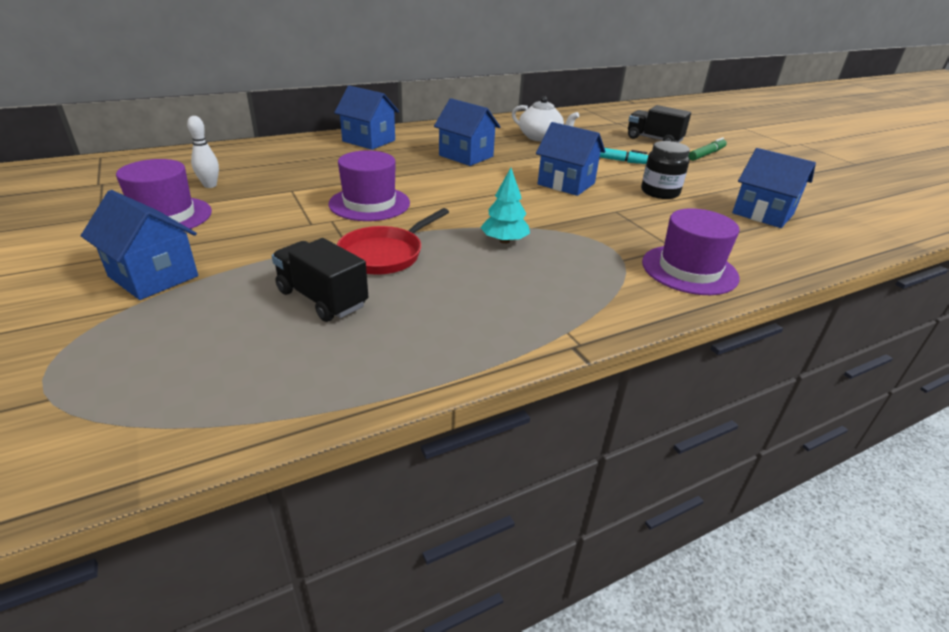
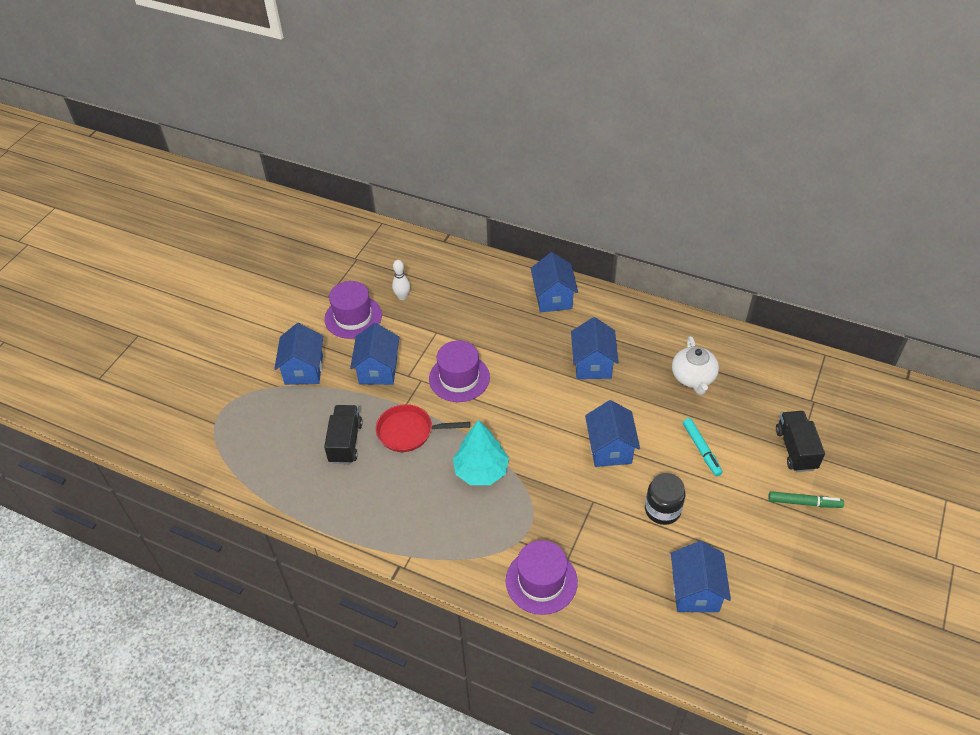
camera: 55 degrees right, 15 degrees up
turquoise tree [480,168,530,244] -> turquoise tree [453,420,509,485], size x1.52
none -> blue house [350,323,399,385]

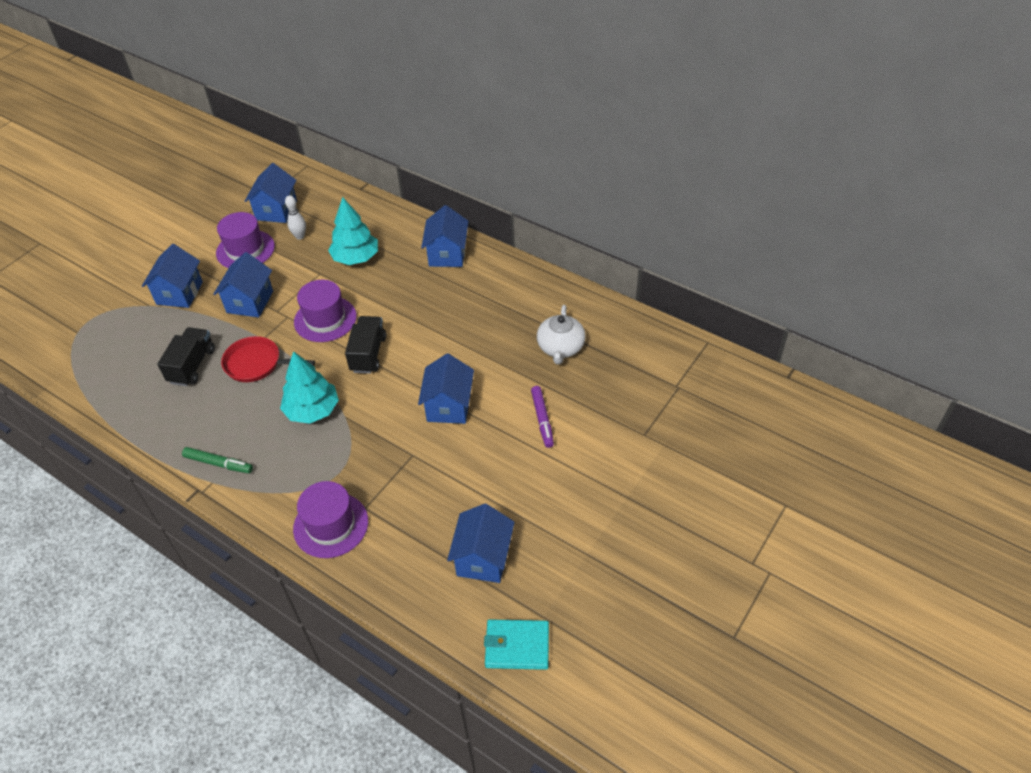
camera: 10 degrees right, 0 degrees up
blue house [571,317,619,379] -> blue house moved to [245,163,297,223]
black jar [645,473,685,525] -> none
turquoise marker [683,418,723,476] -> purple marker [531,386,554,448]
green marker [768,491,844,508] -> green marker moved to [182,447,253,473]
black truck [776,411,825,472] -> black truck moved to [345,316,386,374]
none -> turquoise tree [328,197,378,265]
none -> turquoise wallet [484,619,549,670]

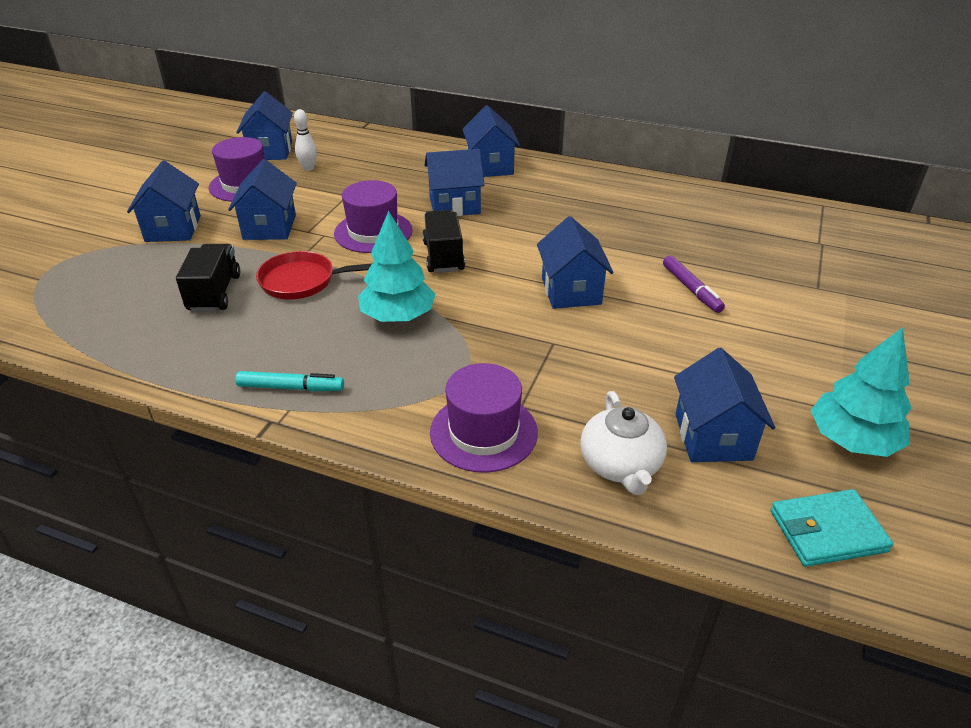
camera: 15 degrees left, 10 degrees down
green marker [182,447,253,473] -> turquoise marker [235,371,344,391]
turquoise tree [328,197,378,265] -> turquoise tree moved to [811,327,912,457]
white teapot [537,305,586,365] -> white teapot moved to [580,391,667,495]
none -> blue house [424,149,485,216]

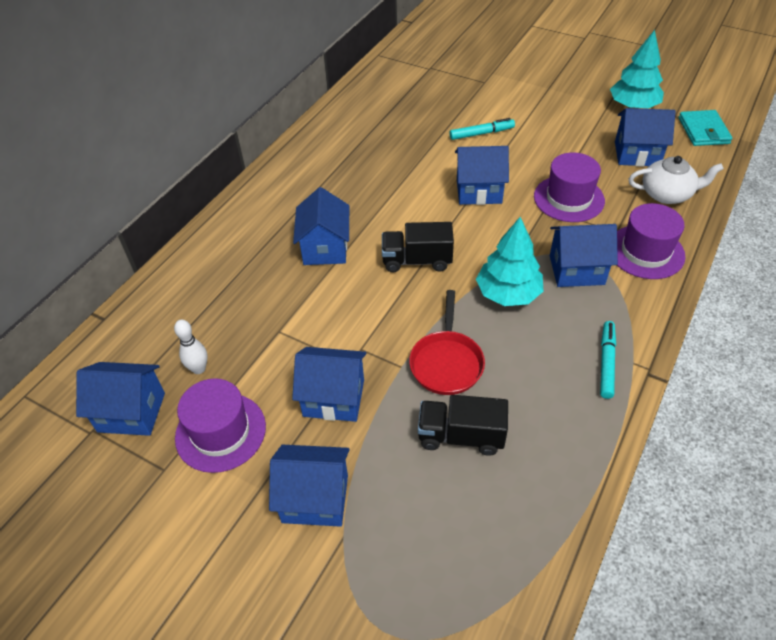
camera: 80 degrees left, 10 degrees up
purple hat [334,180,413,253] -> purple hat moved to [534,152,605,222]
blue house [462,105,520,177] -> blue house moved to [550,224,618,287]
purple marker [663,256,725,313] -> turquoise marker [449,118,515,140]

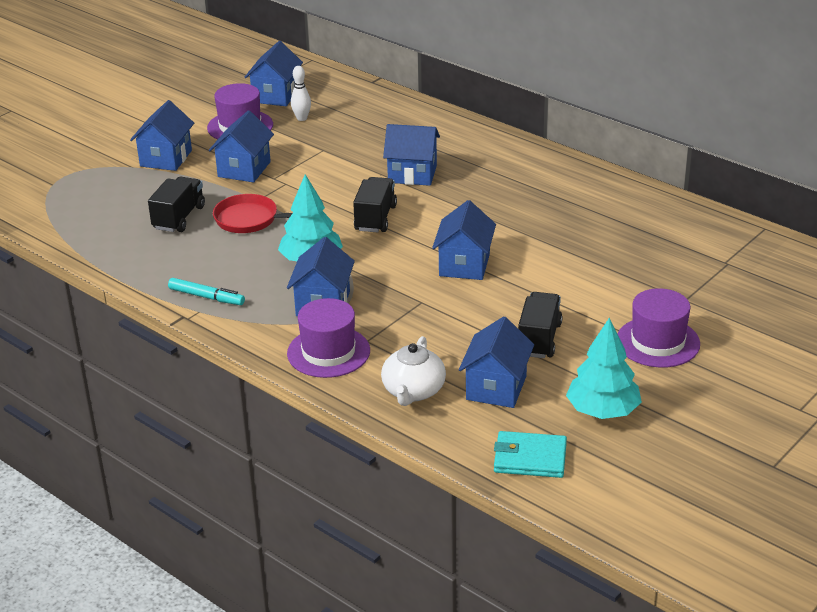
camera: 100 degrees right, 15 degrees down
turquoise marker [449,118,515,140] -> none
purple hat [534,152,605,222] -> purple hat moved to [617,288,700,368]
none -> black truck [518,292,563,358]

